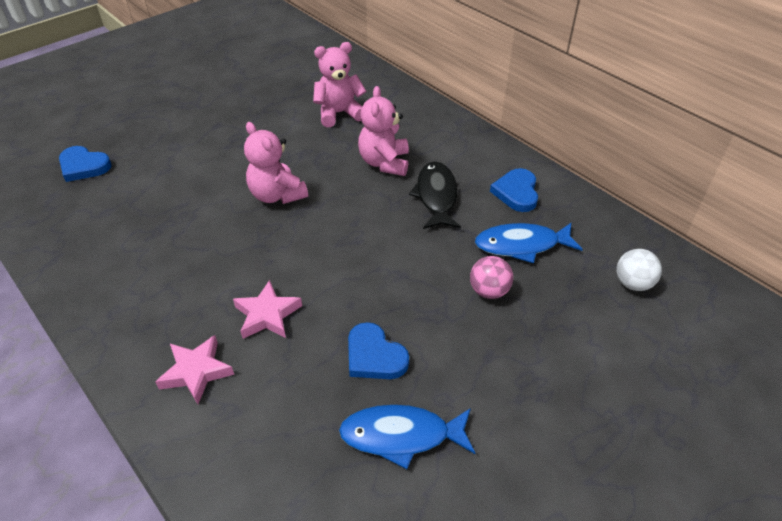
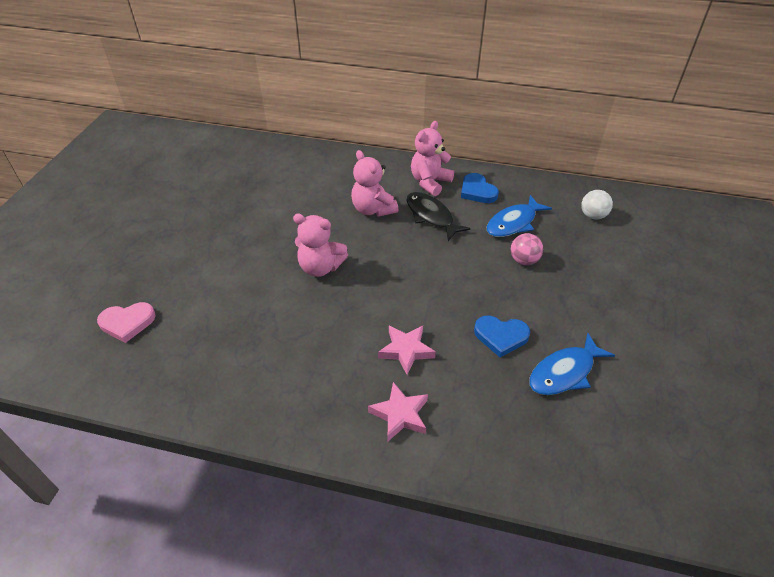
camera: 35 degrees left, 0 degrees up
blue heart [59,146,112,182] -> pink heart [97,302,156,343]
pink teddy bear [313,42,366,127] -> pink teddy bear moved to [411,121,454,196]

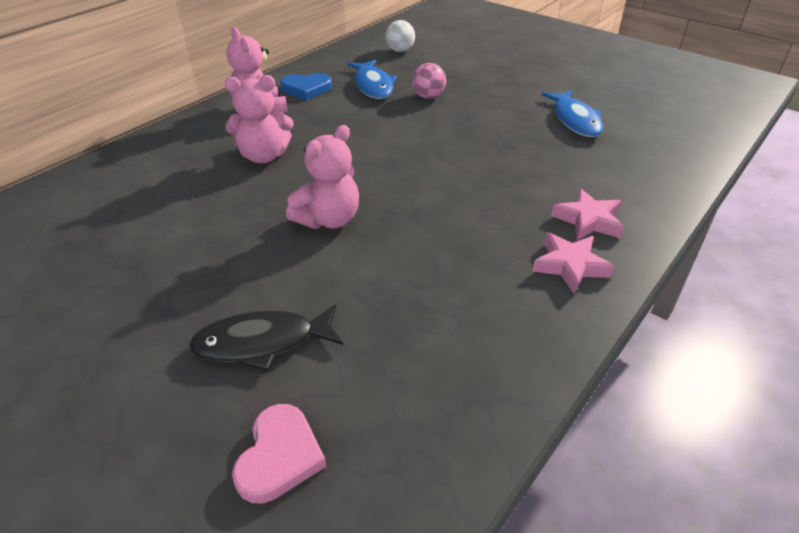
camera: 65 degrees left, 5 degrees down
pink star [378,326,436,375] -> pink star moved to [532,233,615,294]
black fish [406,192,470,241] -> black fish moved to [189,304,343,370]
blue heart [474,316,530,357] -> none

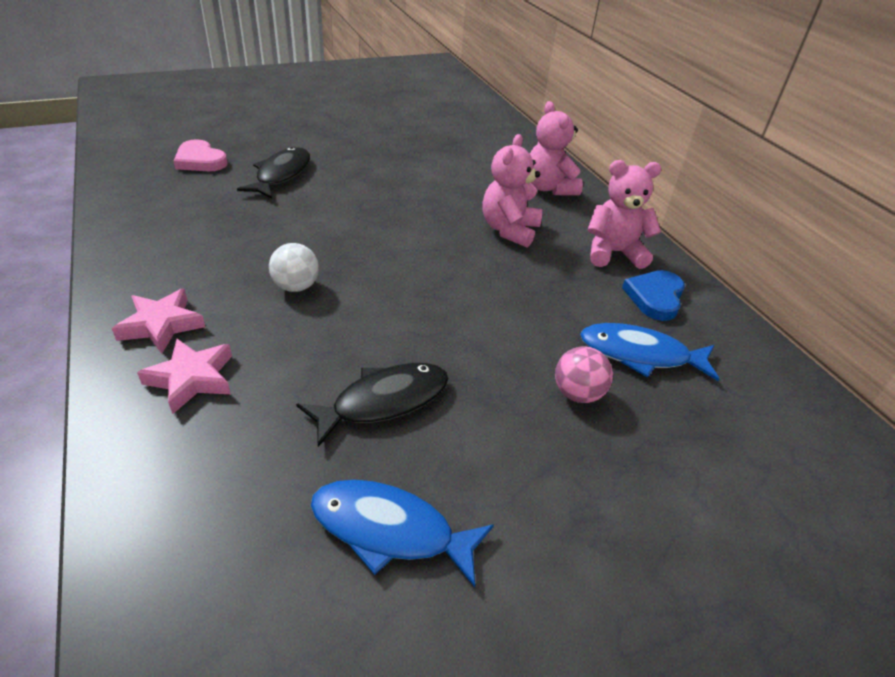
camera: 115 degrees right, 0 degrees up
pink teddy bear [286,125,359,229] -> pink teddy bear moved to [530,101,583,195]
white ball [386,20,415,52] -> white ball moved to [269,243,319,292]
none -> black fish [296,363,448,447]

